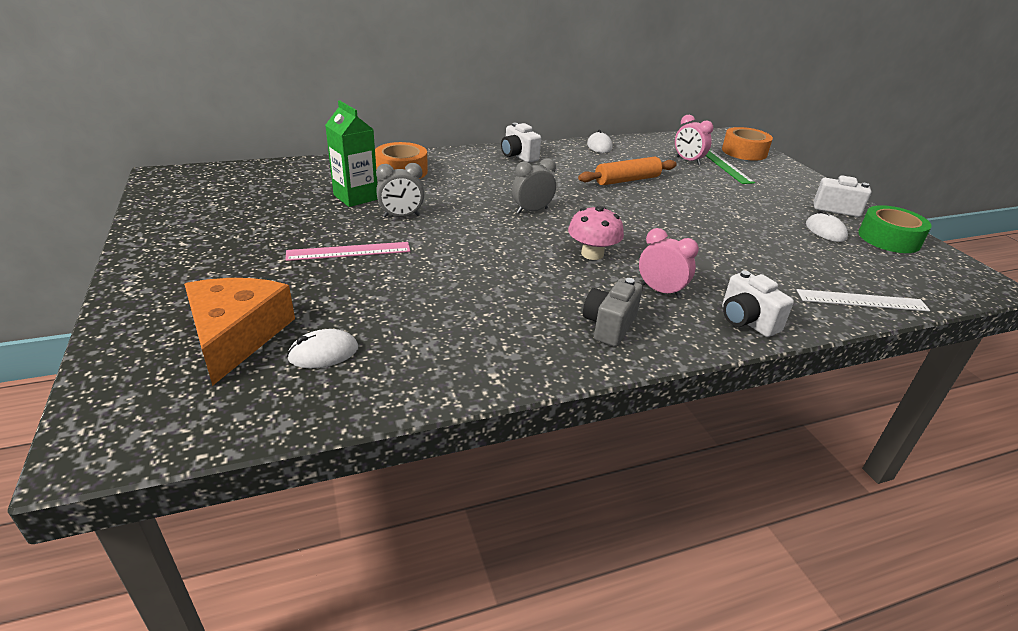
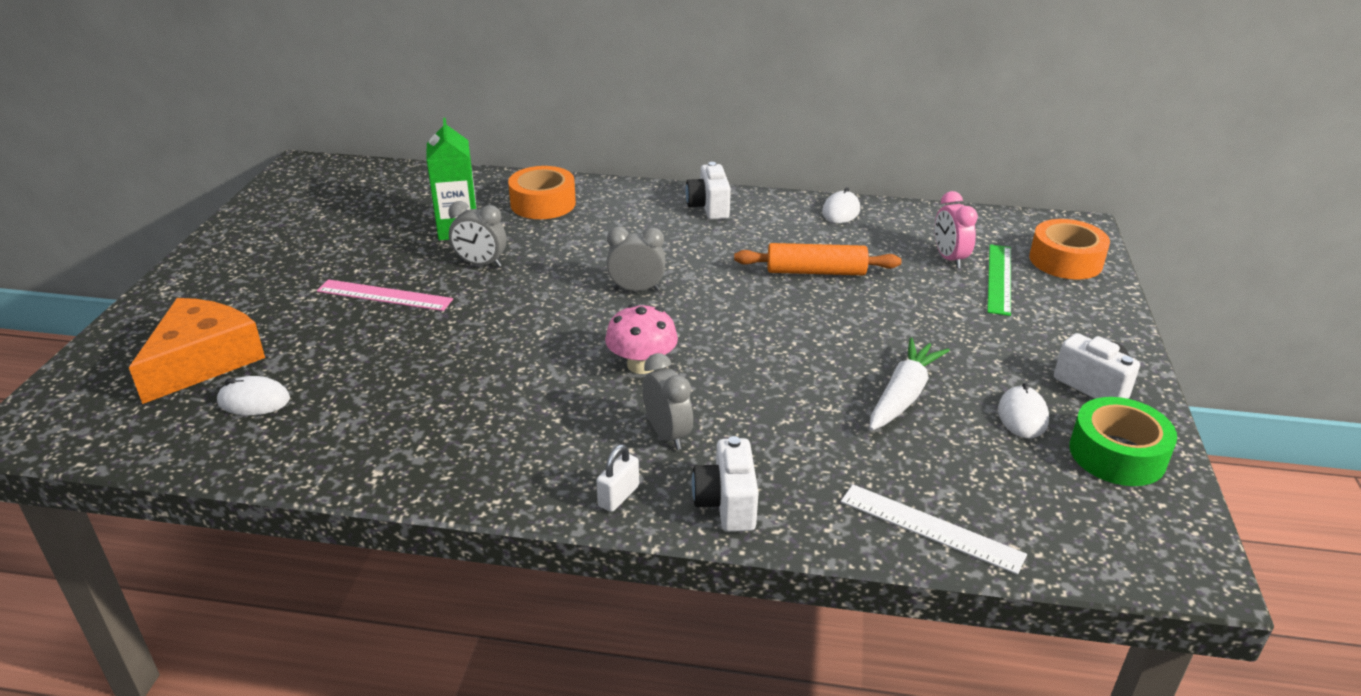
camera: 30 degrees right, 0 degrees up
grey camera [583,278,643,347] -> none
pink clock [639,228,699,298] -> grey clock [642,353,693,450]
none -> white padlock [596,444,639,512]
none -> white carrot [870,337,950,430]

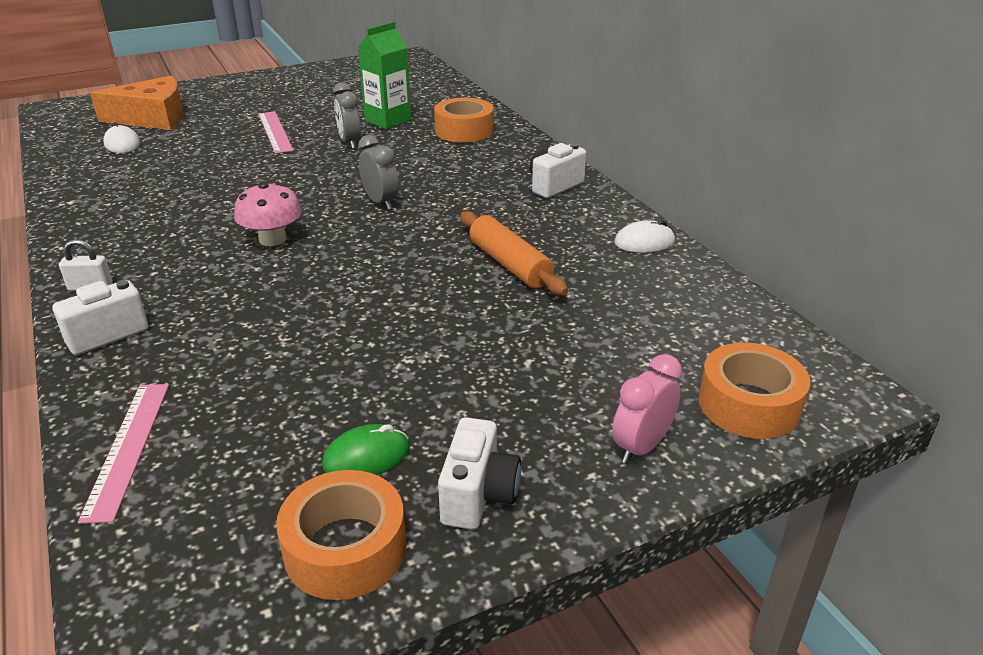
camera: 55 degrees right, 0 degrees up
grey clock [642,353,693,450] -> none
white ruler [841,484,1027,575] -> pink ruler [78,384,169,524]
white carrot [870,337,950,430] -> none
pink clock [935,191,978,268] -> pink clock moved to [612,354,682,464]
green ruler [987,244,1011,316] -> none
white mouse [998,382,1049,438] -> green mouse [322,424,410,475]
green tape [1069,397,1177,486] -> orange tape [276,470,406,600]

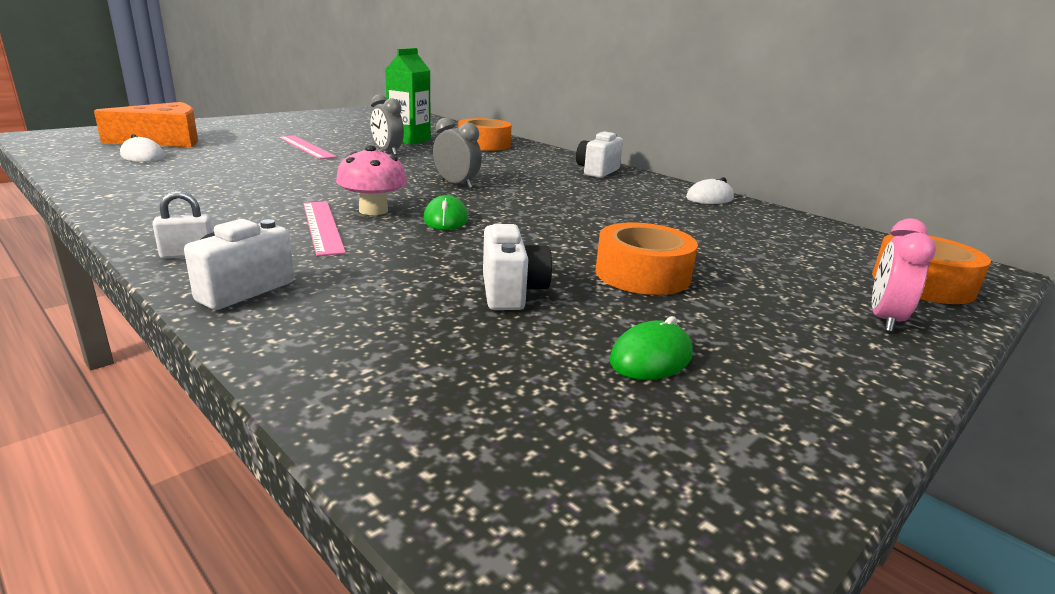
camera: 20 degrees left, 10 degrees down
pink ruler [78,384,169,524] -> pink ruler moved to [303,202,346,256]
orange tape [276,470,406,600] -> orange tape moved to [595,222,698,295]
white camera [438,417,521,530] -> white camera moved to [483,224,552,310]
orange rolling pin [460,211,568,296] -> none
none -> green mouse [423,195,468,230]

